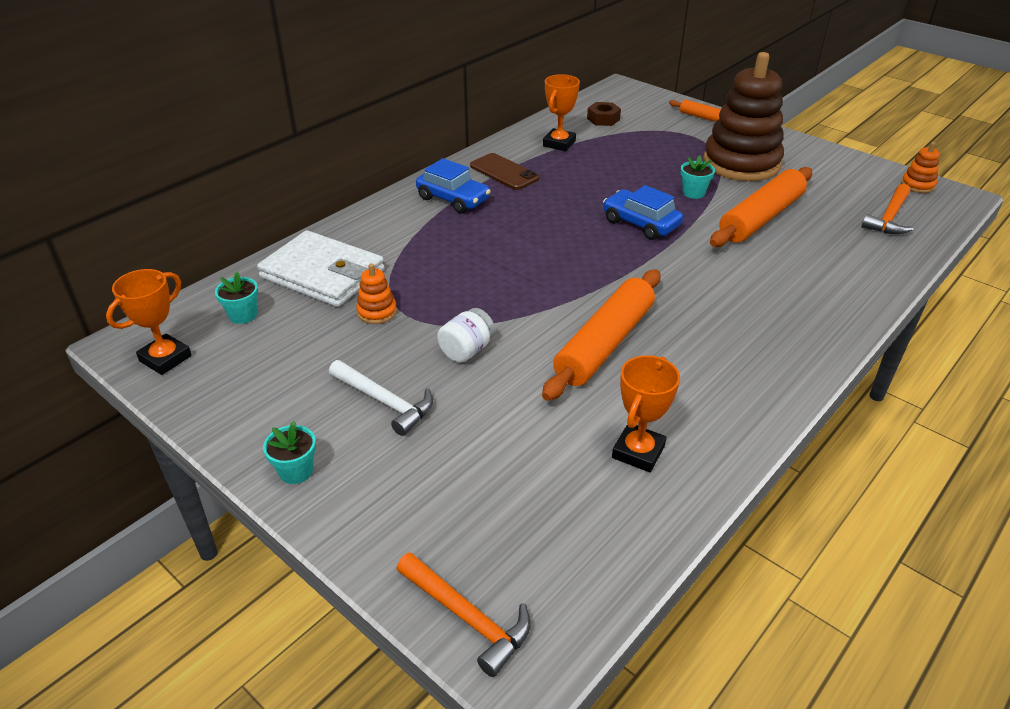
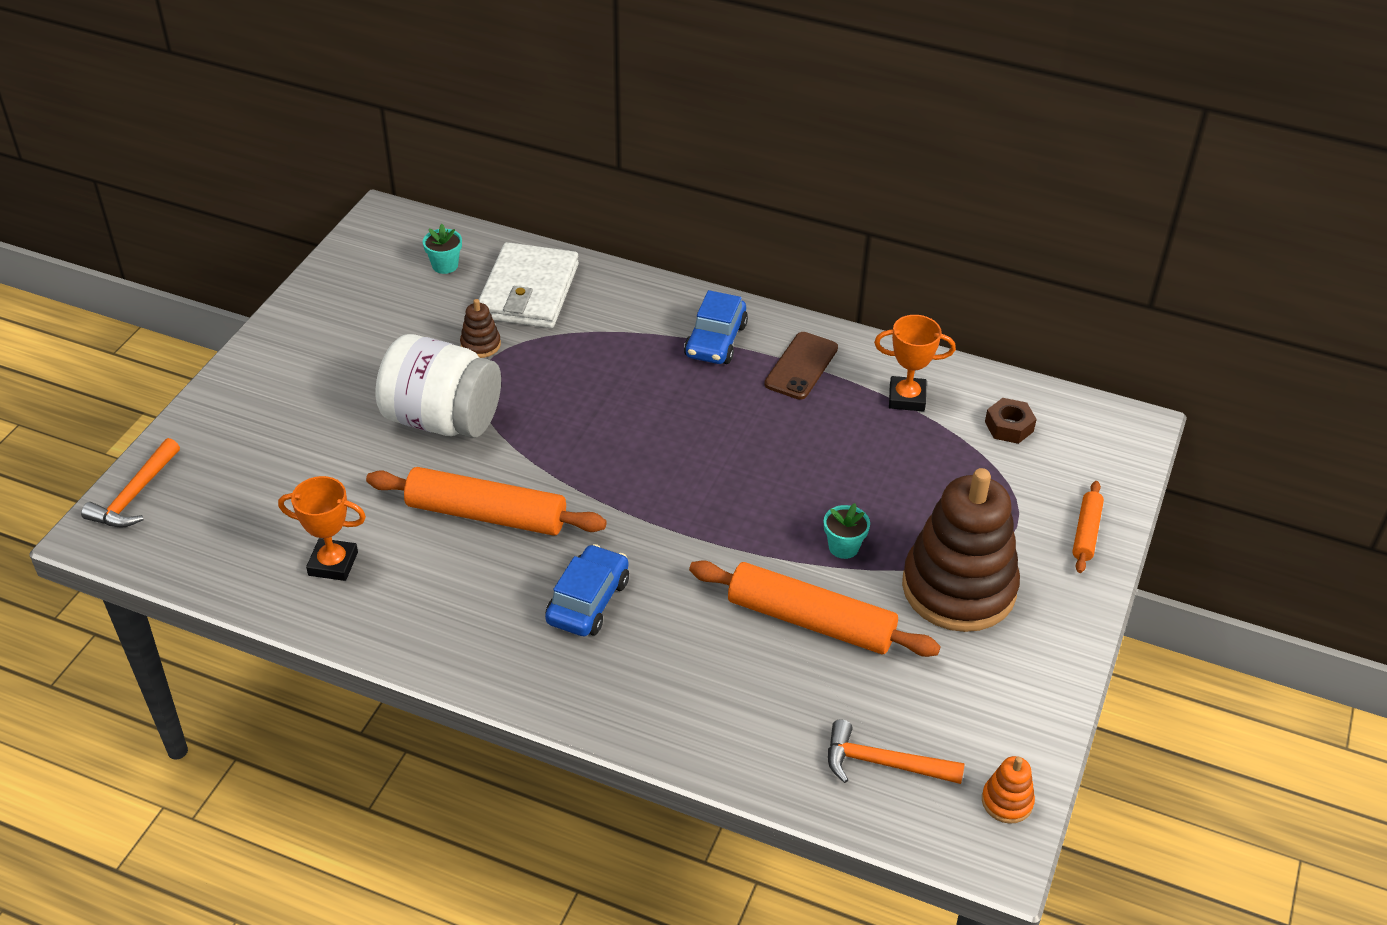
camera: 70 degrees right, 5 degrees up
orange trophy [106,269,192,375] -> none
turquoise flower pot [263,421,316,484] -> none
white hammer [329,360,433,436] -> none
orange stacking toy [356,263,397,324] -> brown stacking toy [460,299,501,358]
white jar [437,308,495,363] -> white jar [375,334,501,438], size x2.14
blue car [603,185,683,240] -> blue car moved to [545,544,629,636]

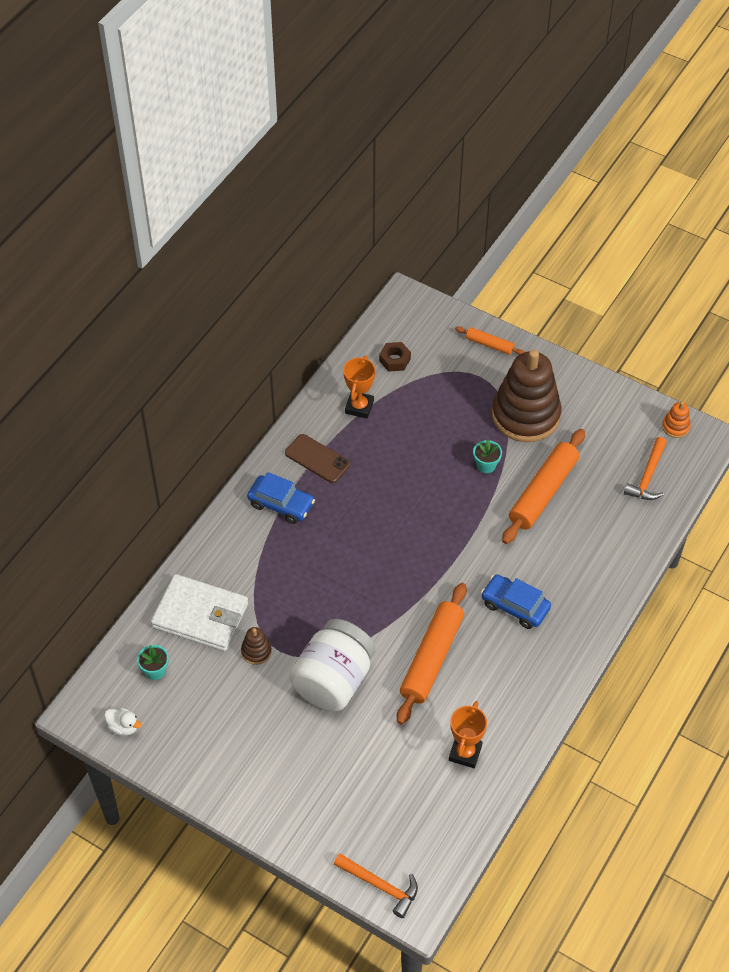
camera: 80 degrees left, 10 degrees up
none -> white duck [104,708,141,736]

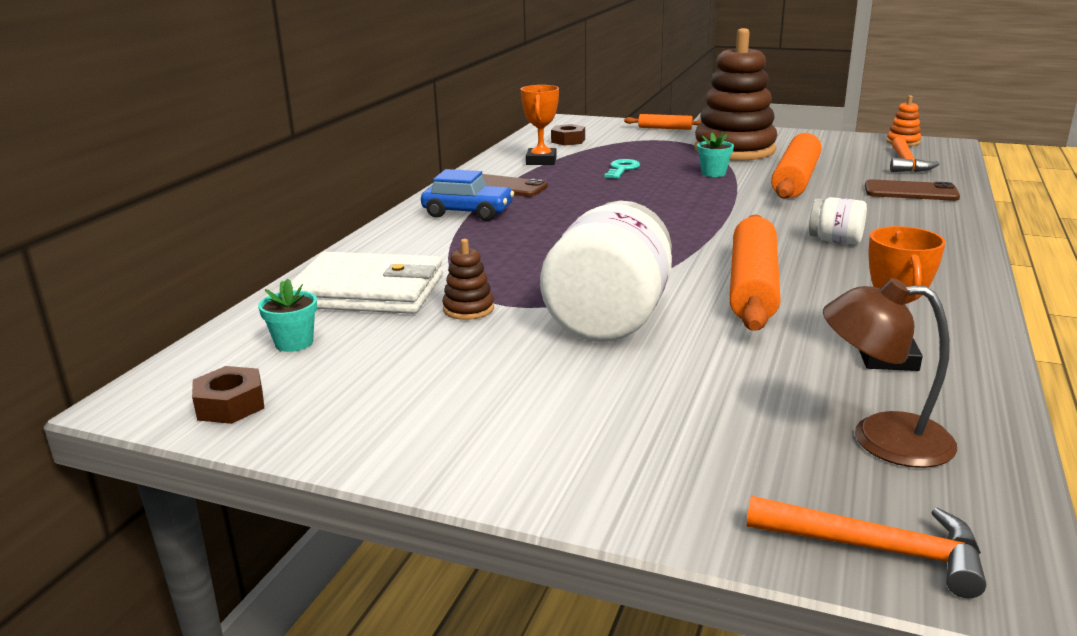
camera: 10 degrees left, 30 degrees down
white duck [104,708,141,736] -> brown nut [192,366,264,424]
blue car [481,575,551,629] -> white jar [809,197,867,244]
none -> turquoise key [604,159,640,179]
none -> brown lamp [823,278,957,468]
none -> brown phone [865,179,960,201]

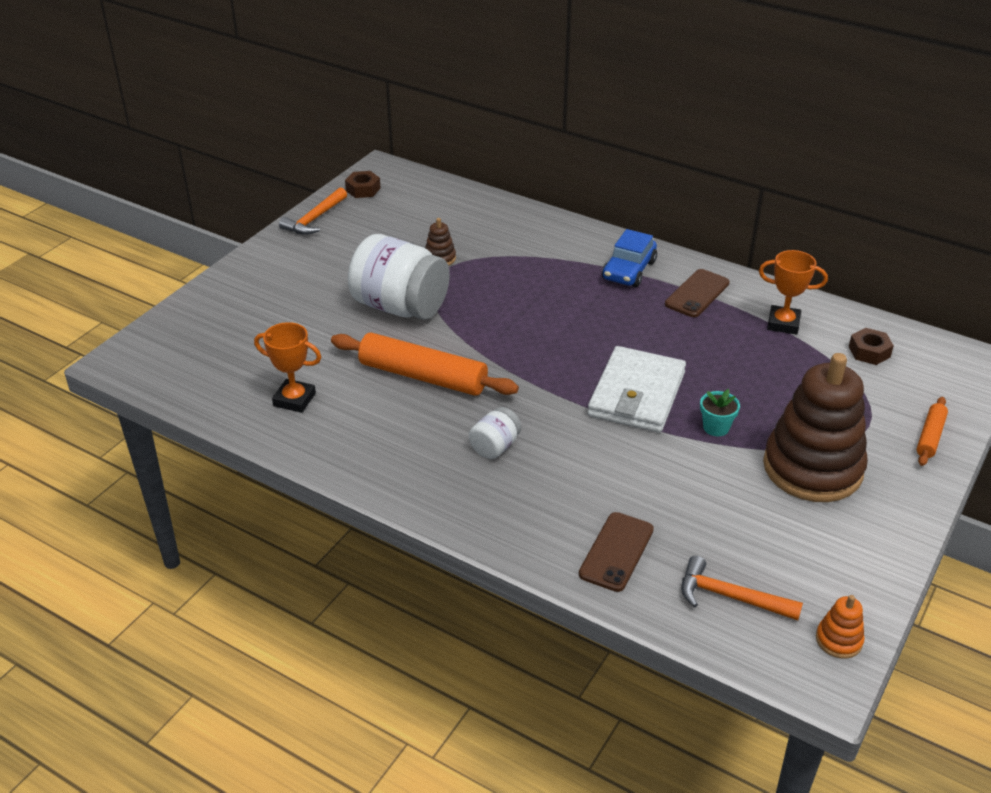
camera: 100 degrees right, 15 degrees up
turquoise flower pot [258,278,317,352] -> none
white wallet [291,252,443,314] -> white wallet moved to [588,346,686,433]
turquoise key [604,159,640,179] -> none
orange hammer [747,496,986,598] -> orange hammer moved to [279,187,347,235]
orange rolling pin [771,133,822,199] -> none
brown lamp [823,278,957,468] -> none

